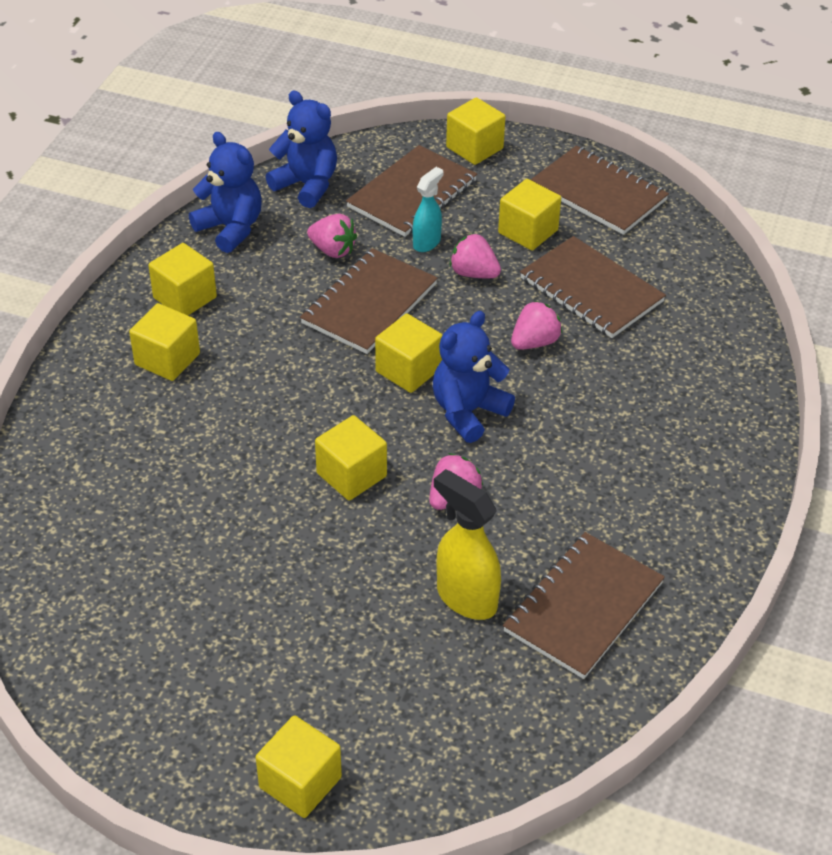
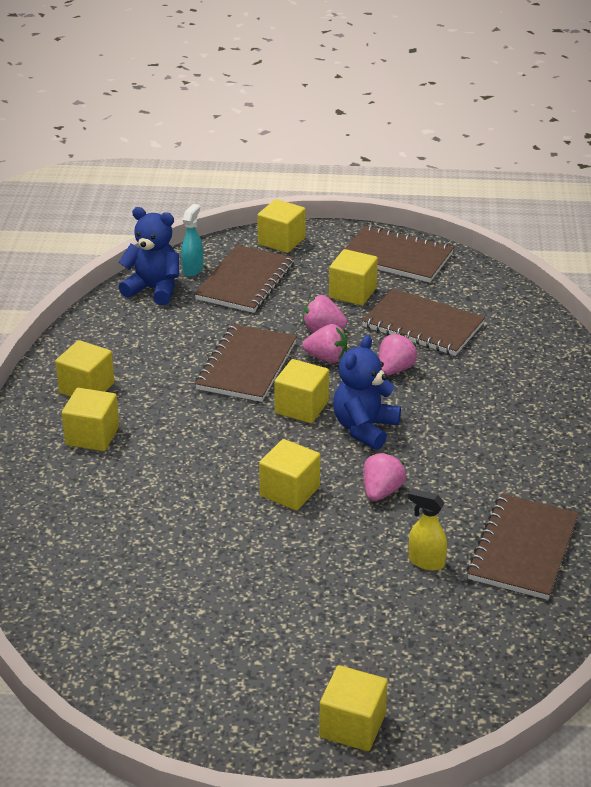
camera: 15 degrees left, 10 degrees down
blue teddy bear [189,132,262,253] -> none
pink strawberry [307,214,357,258] -> pink strawberry moved to [302,324,347,363]
turquoise spray bottle [413,167,444,252] -> turquoise spray bottle moved to [181,204,203,277]
yellow spray bottle [434,469,501,620] -> yellow spray bottle [408,489,447,571], size x0.63

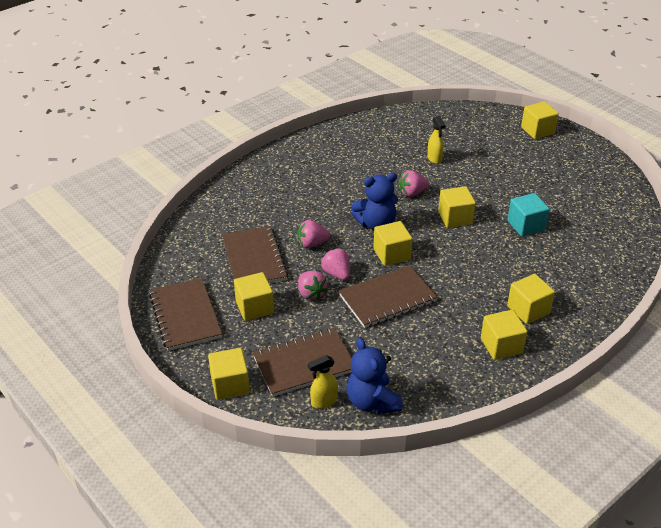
camera: 135 degrees left, 5 degrees up
turquoise spray bottle [181,204,203,277] -> yellow spray bottle [308,355,338,409]
brown notebook [467,494,579,600] -> none
none -> turquoise cube [507,193,550,237]

